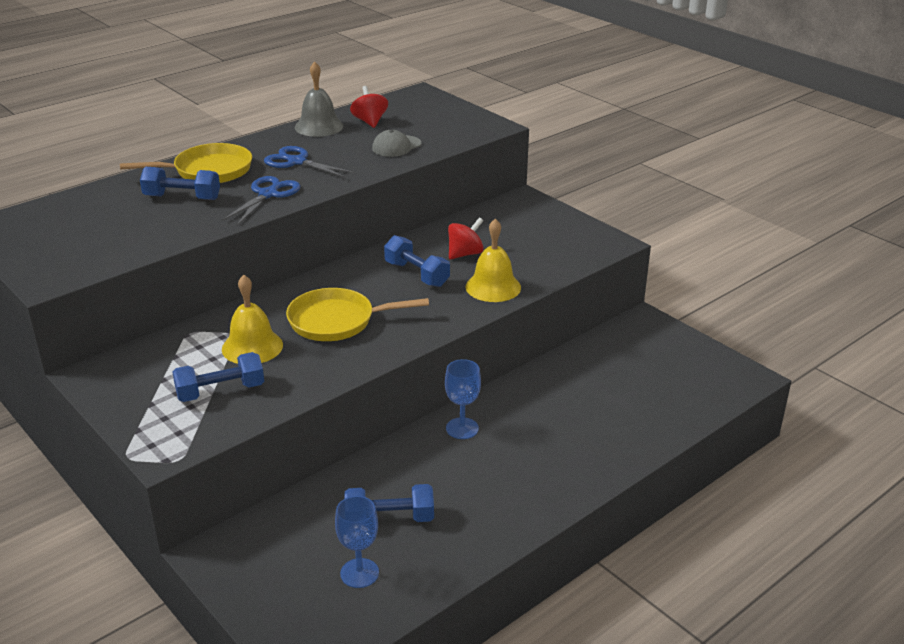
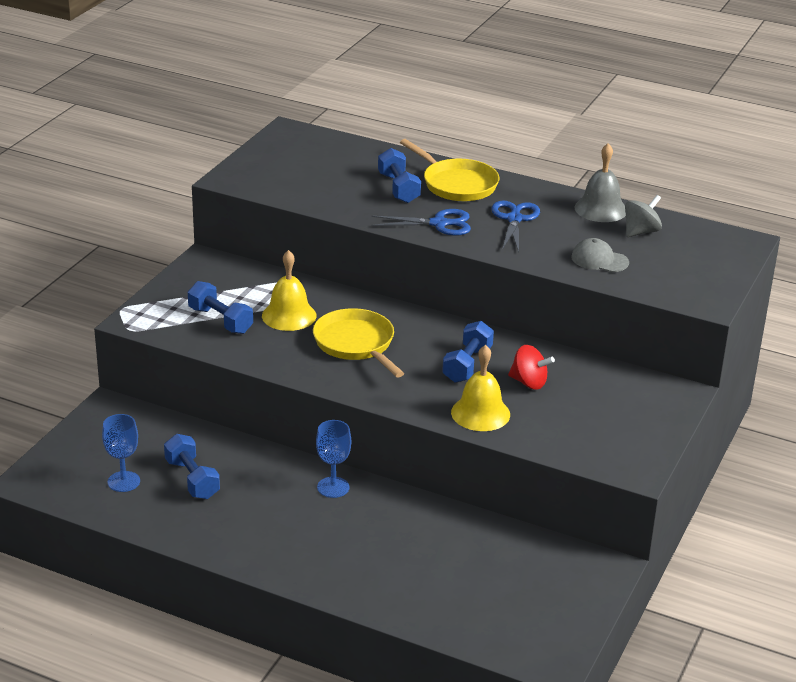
camera: 65 degrees right, 0 degrees up
red spinning top [350,86,388,128] -> grey spinning top [625,195,662,237]

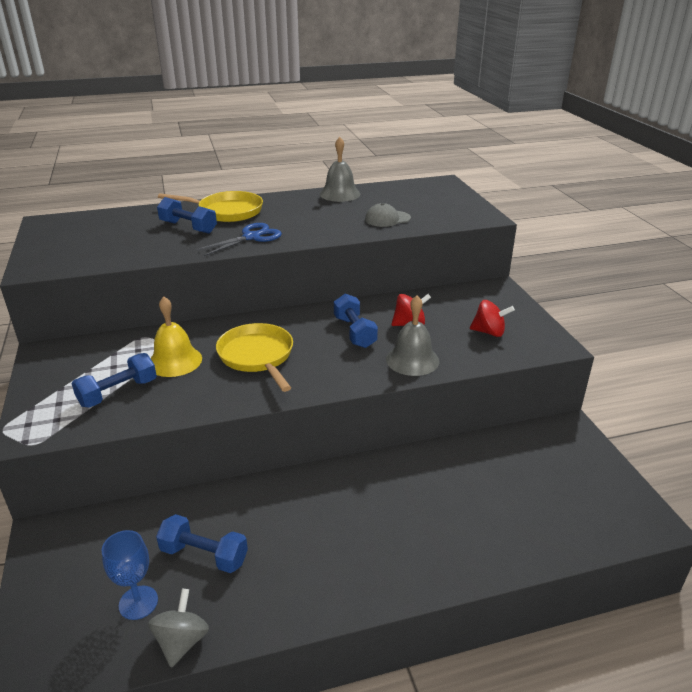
camera: 40 degrees left, 0 degrees up
blue dumbbell [188,281,253,334] -> blue dumbbell turned 45 degrees counterclockwise [72,353,157,408]
yellow pan [313,308,404,378] -> yellow pan turned 45 degrees clockwise [216,323,293,392]
blue goblet [316,420,351,498] -> none
yellow bell [451,345,510,431] -> grey bell [386,296,439,376]
blue scissors [491,200,540,252] -> none
grey spinning top [625,195,662,237] -> grey spinning top moved to [148,589,209,668]
none -> red spinning top [470,300,515,337]

